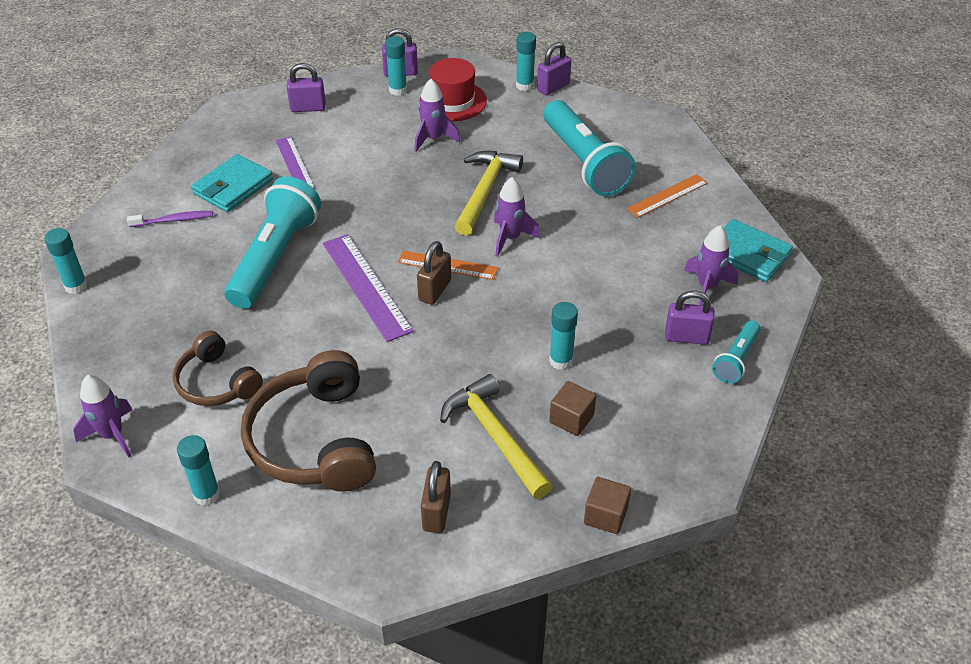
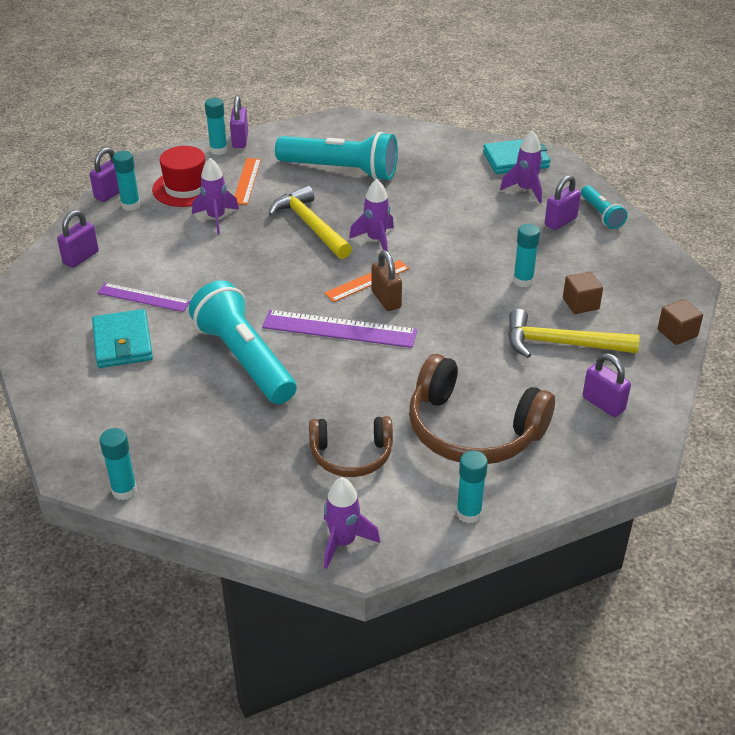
camera: 50 degrees left, 5 degrees down
purple toothbrush [127,211,213,227] -> none
brown padlock [421,461,451,533] -> purple padlock [583,353,631,417]
orange ruler [627,174,708,218] -> orange ruler moved to [235,158,261,205]

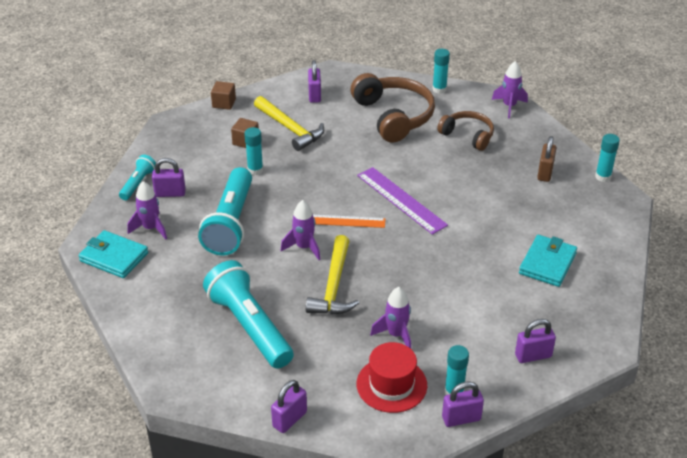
camera: 140 degrees left, 0 degrees up
purple ruler [97,283,190,312] -> none
turquoise flashlight [189,280,297,404] -> turquoise flashlight moved to [198,167,252,255]
turquoise glue stick [205,98,228,155] -> none
orange ruler [235,158,261,205] -> none
brown padlock [371,250,402,311] -> brown padlock moved to [537,136,556,182]

